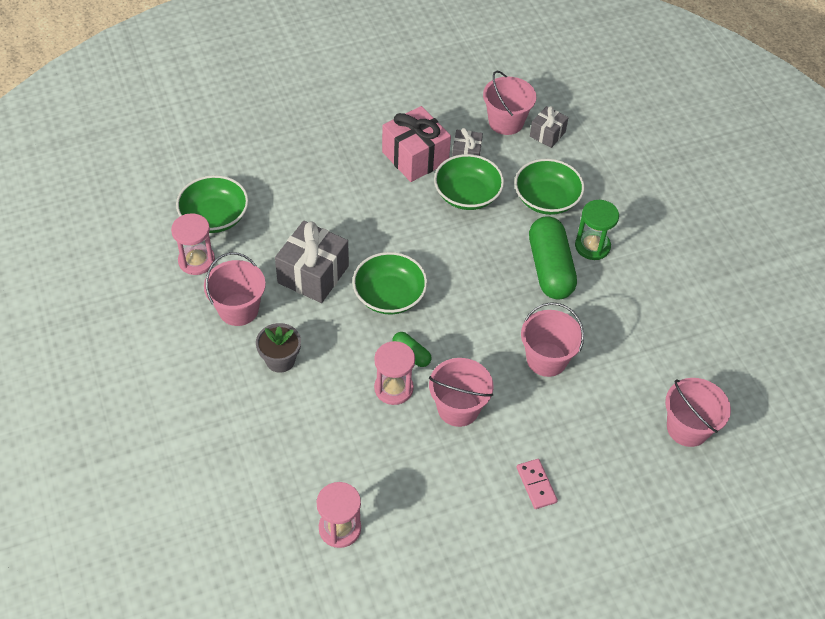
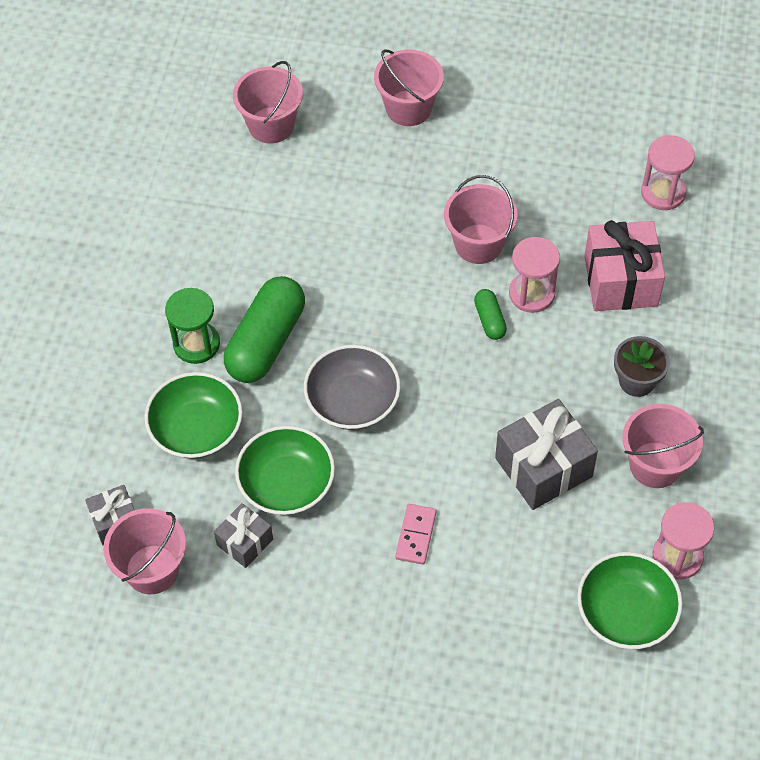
camera: 145 degrees left, 5 degrees up
green bowl [352,252,428,314] -> none
pink gift [382,106,451,182] -> pink gift moved to [584,220,665,311]
pink domino [517,459,558,509] -> pink domino moved to [395,504,437,564]
pink bucket [521,302,584,377] -> pink bucket moved to [374,49,444,126]
none -> grey bowl [304,345,401,430]

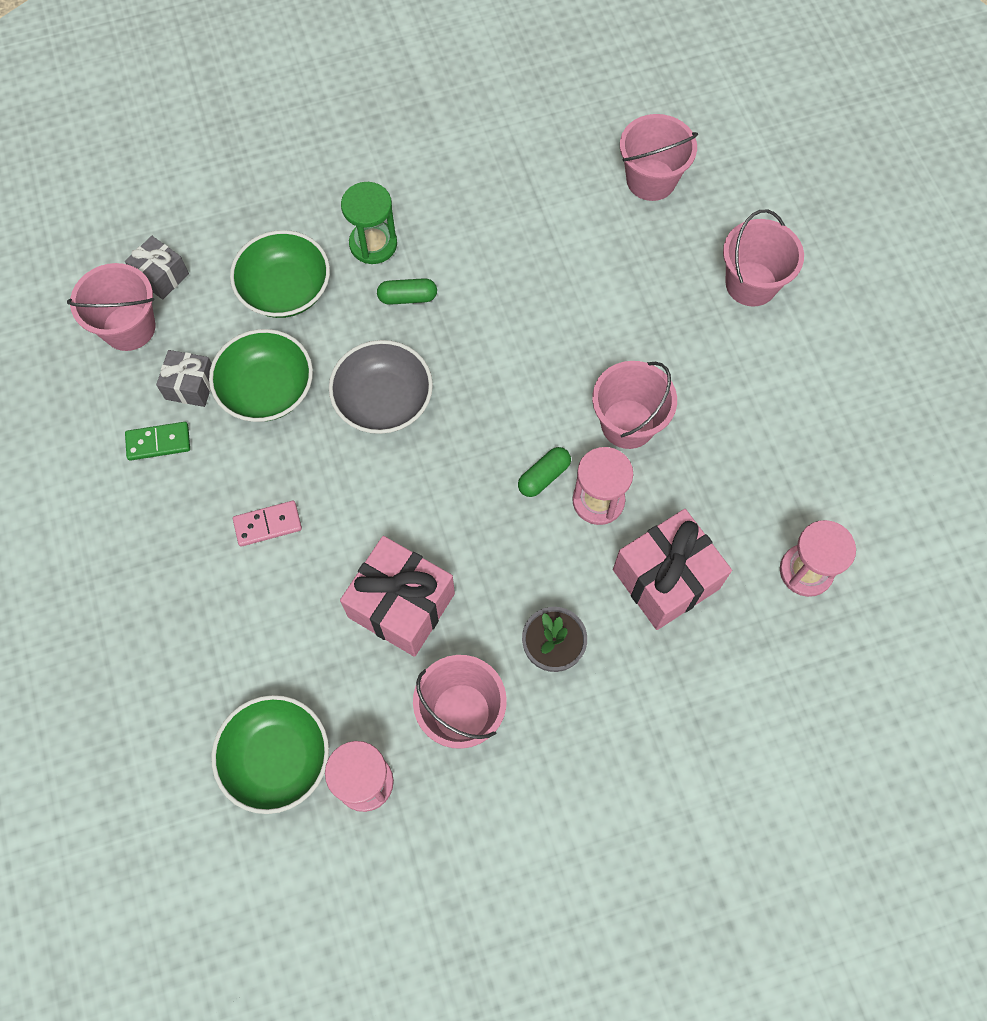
camera: 60 degrees right, 10 degrees up
green capsule [224,276,305,383] -> green capsule [377,278,437,305], size x0.47
grey gift [495,399,598,510] -> pink gift [340,536,455,657]
none -> green domino [125,422,190,461]

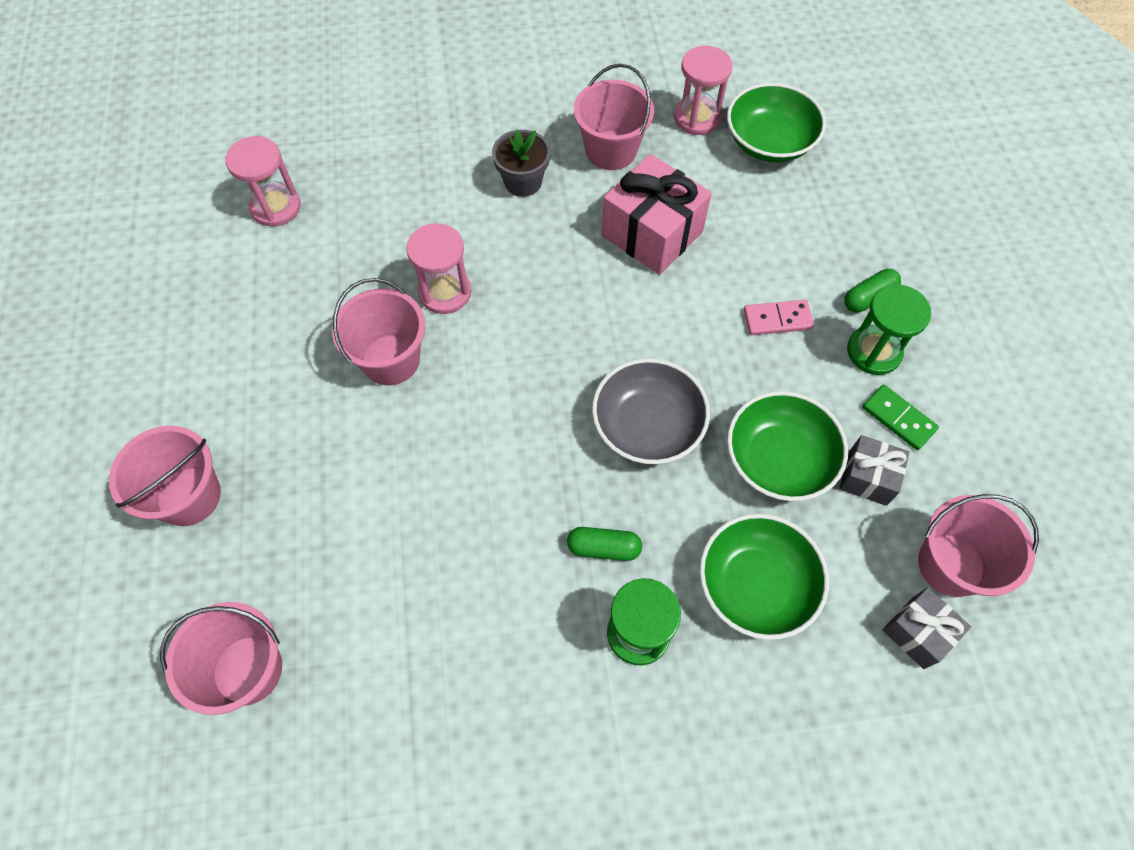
camera: 170 degrees left, 5 degrees down
green domino [125,422,190,461] -> green domino turned 45 degrees clockwise [862,385,939,450]
green capsule [518,447,571,497] -> green capsule moved to [844,269,901,313]
pink gift [613,509,732,630] -> none
none -> green hourglass [847,284,931,375]

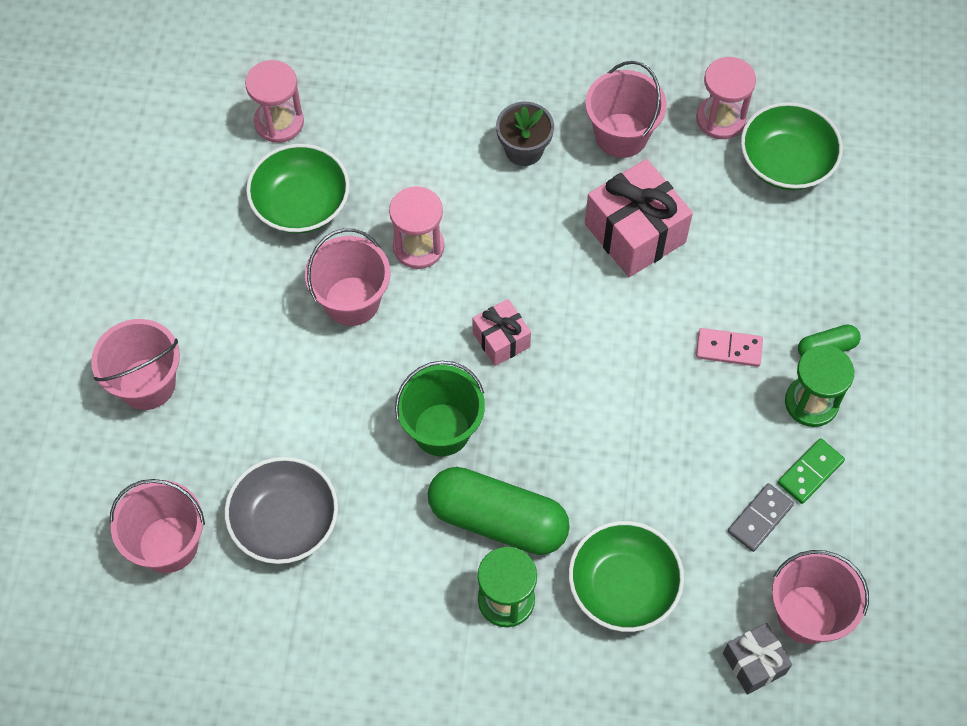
camera: 15 degrees right, 0 degrees up
green capsule [567,527,642,561] -> green capsule [428,467,570,555], size x2.13
grey bowl [592,358,710,464] -> grey bowl moved to [225,457,338,564]
green bowl [727,391,848,501] -> green bowl moved to [246,144,350,233]
grey gift [839,435,910,506] -> grey domino [728,483,794,552]
green domino [862,385,939,450] -> green domino turned 75 degrees clockwise [778,438,845,504]
none -> green bucket [395,361,485,456]
none -> pink gift [473,299,531,366]

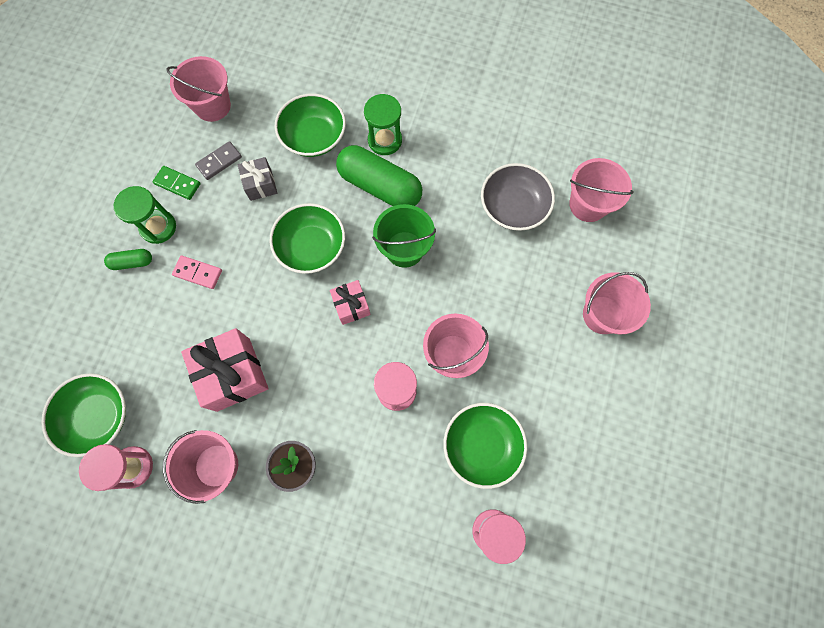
camera: 170 degrees left, 10 degrees up
grey gift [723,623,792,695] -> grey gift moved to [238,157,277,201]
green domino [778,438,845,504] -> green domino turned 60 degrees clockwise [153,166,200,200]
none -> green bowl [270,203,345,274]

